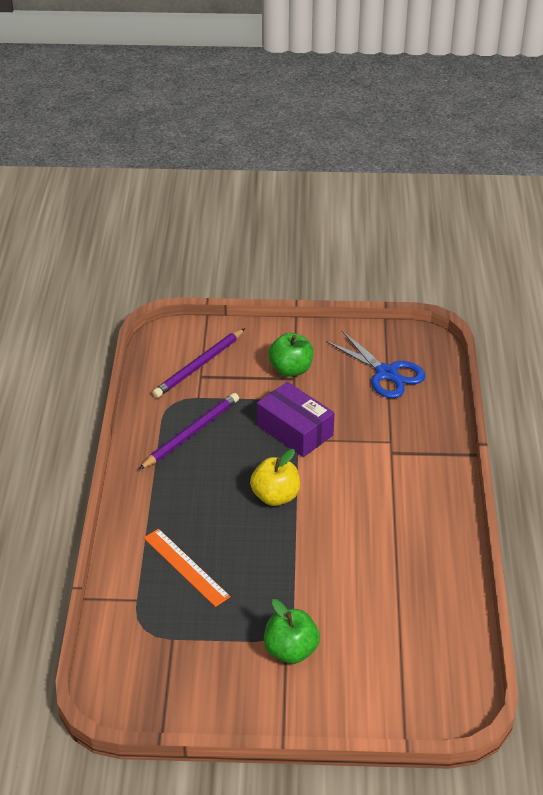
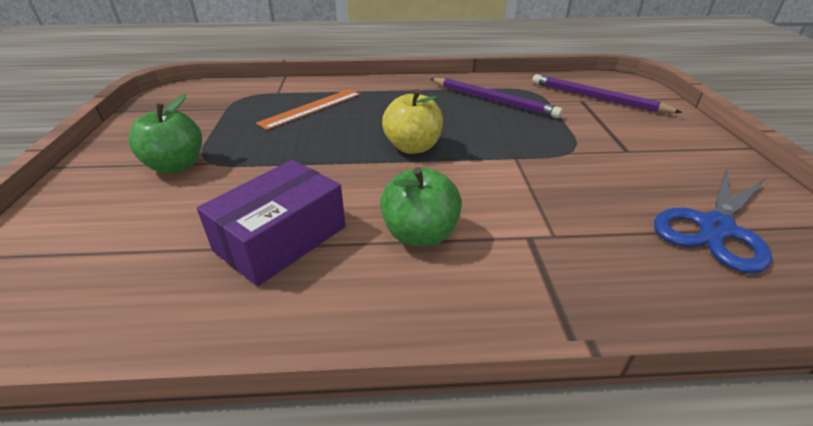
camera: 85 degrees right, 5 degrees down
purple box [257,382,334,457] -> purple box moved to [197,160,345,286]
green apple [268,333,313,377] -> green apple moved to [380,167,462,246]

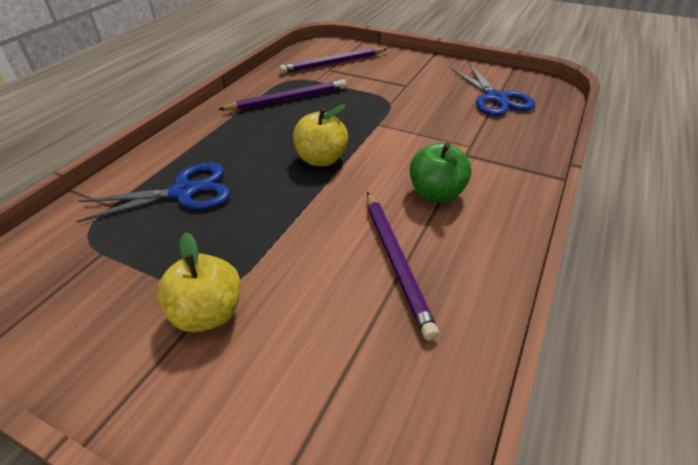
camera: 60 degrees left, 5 degrees up
green apple [129,94,202,174] -> yellow apple [157,232,241,332]
purple box [197,160,345,286] -> purple pencil [367,192,439,341]
orange ruler [256,89,360,130] -> blue scissors [77,163,231,223]

